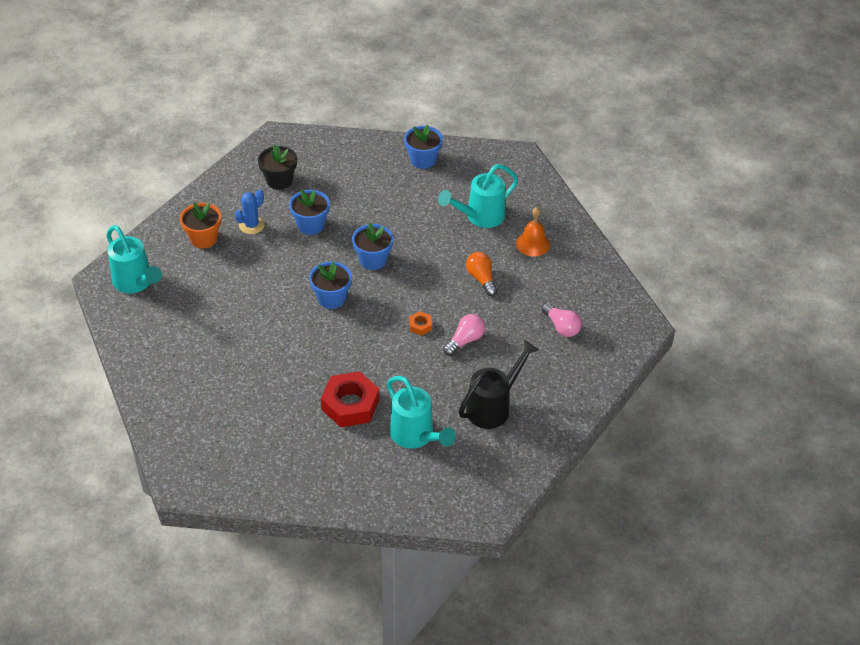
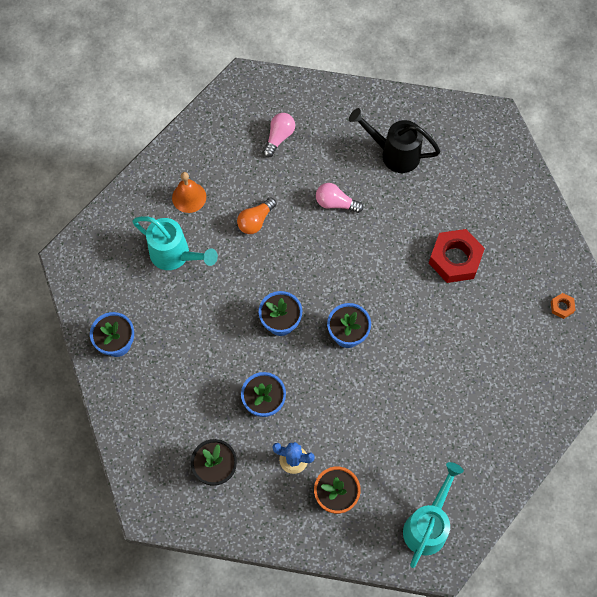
camera: 115 degrees left, 20 degrees up
turquoise watering can [387,376,456,449] -> none
orange nut [409,311,432,336] -> orange nut moved to [551,293,576,319]

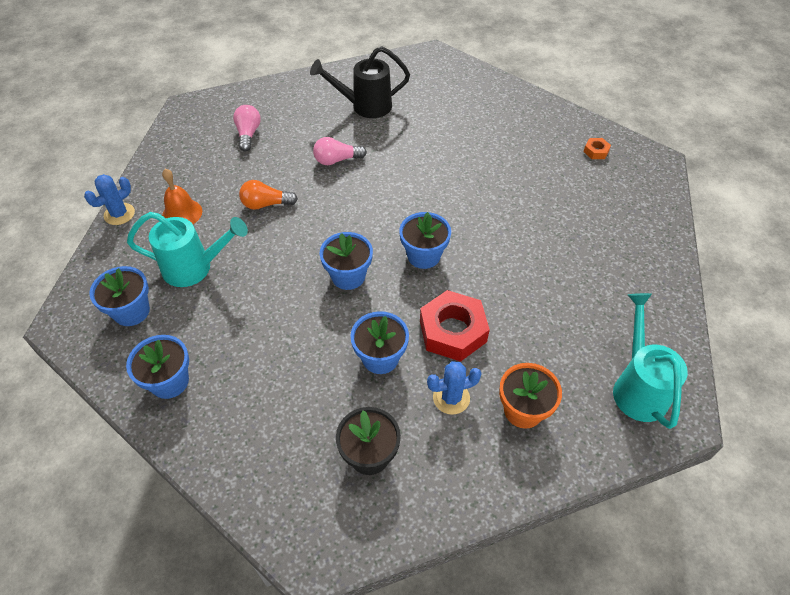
camera: 30 degrees left, 15 degrees down
orange light bulb [237,197,276,234] -> orange light bulb turned 75 degrees clockwise [239,180,298,210]
red nut [429,229,485,283] -> red nut moved to [420,290,490,362]
none -> blue cactus [84,174,135,225]
none -> blue flower pot [89,266,150,326]

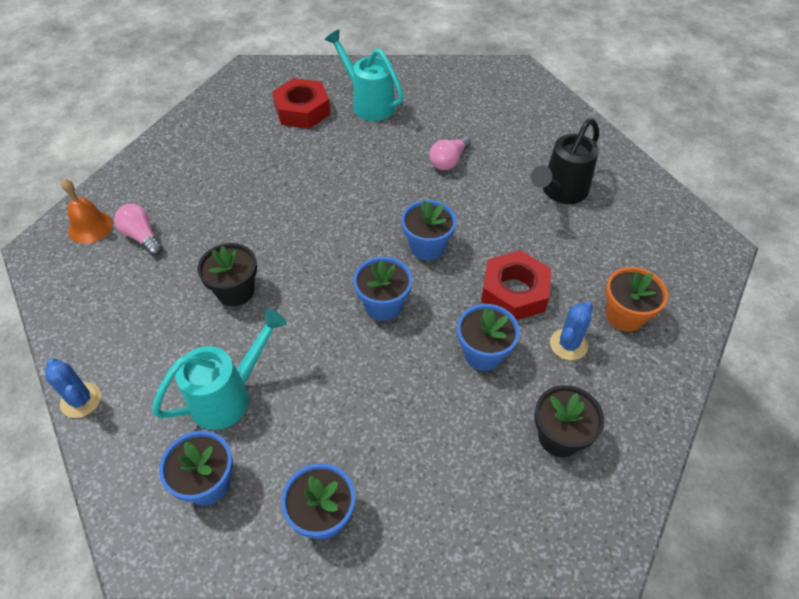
camera: 40 degrees left, 0 degrees up
blue cactus [84,174,135,225] -> blue cactus turned 45 degrees counterclockwise [45,358,101,418]
orange bell [162,169,202,224] -> orange bell moved to [61,179,113,244]
orange light bulb [239,180,298,210] -> black flower pot [197,243,257,306]
black watering can [310,46,410,118] -> black watering can moved to [531,118,599,204]
pink light bulb [313,137,367,165] -> pink light bulb moved to [429,135,471,170]
orange nut [583,138,611,159] -> none
turquoise watering can [613,293,688,429] -> turquoise watering can moved to [325,29,404,121]
none -> red nut [272,78,331,129]

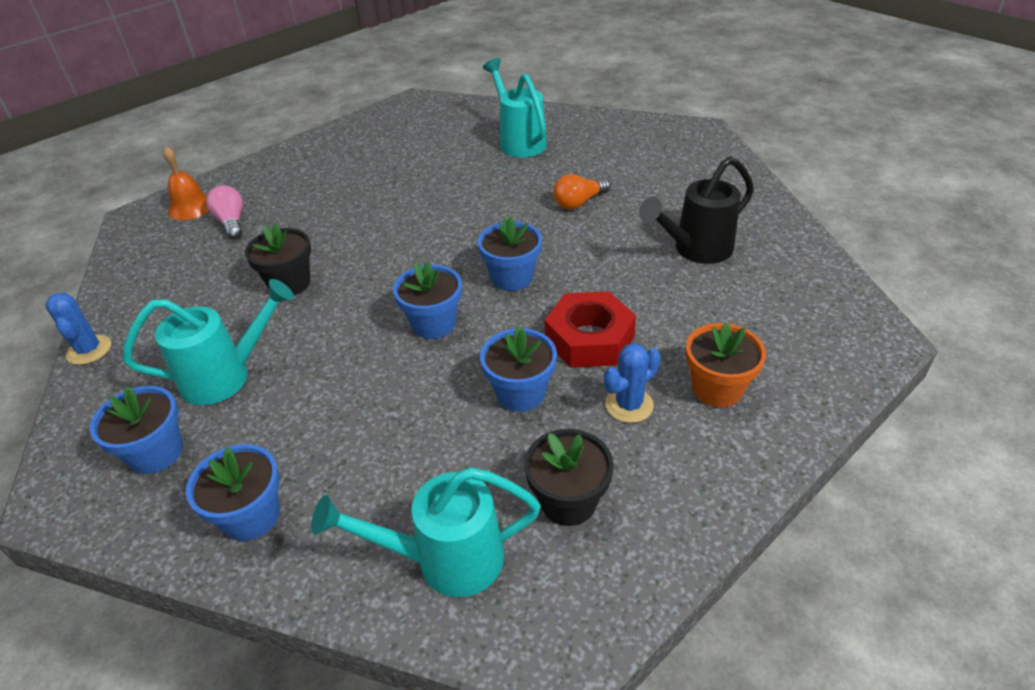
camera: 20 degrees right, 10 degrees down
red nut [272,78,331,129] -> none
pink light bulb [429,135,471,170] -> orange light bulb [553,174,610,210]
none -> turquoise watering can [311,467,541,597]

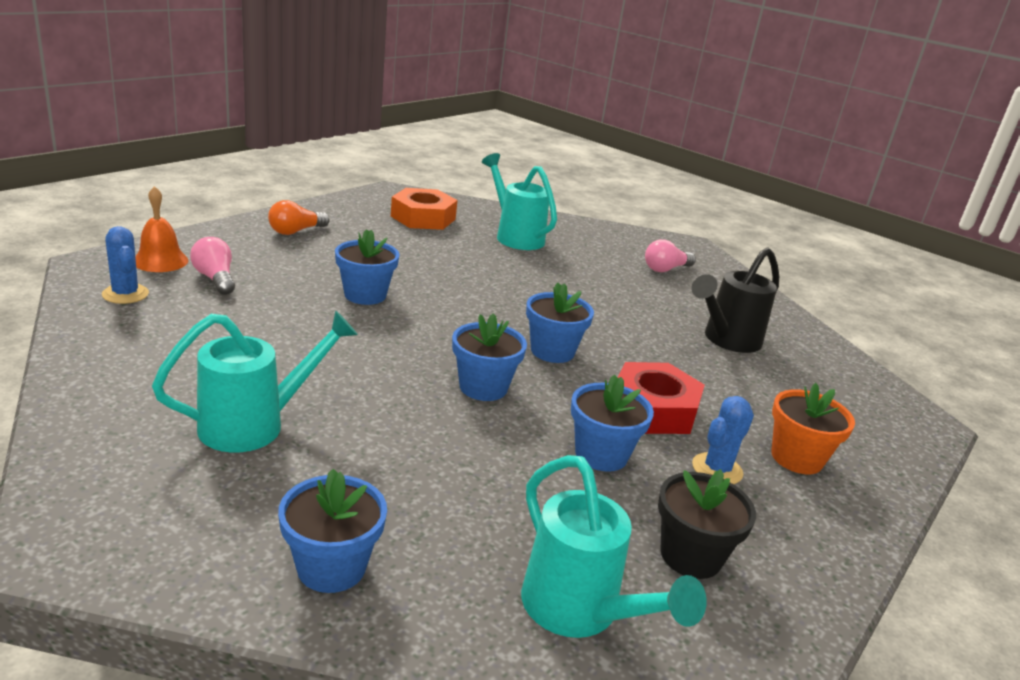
camera: 15 degrees left, 15 degrees down
blue cactus [45,293,111,365] -> blue cactus moved to [102,226,149,304]
blue flower pot [89,386,183,474] -> blue flower pot moved to [335,229,400,305]
black flower pot [245,224,311,295] -> none
turquoise watering can [311,467,541,597] -> turquoise watering can turned 105 degrees counterclockwise [521,455,707,638]
orange light bulb [553,174,610,210] -> orange light bulb moved to [268,200,330,235]
none -> orange nut [391,188,457,230]
none -> pink light bulb [645,239,696,272]

